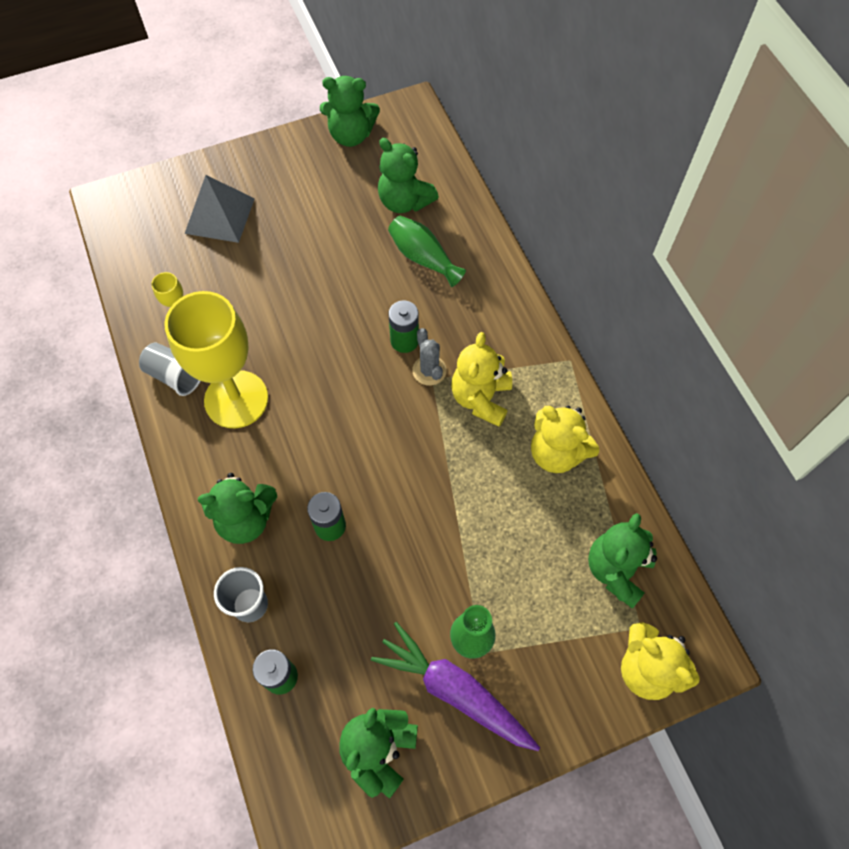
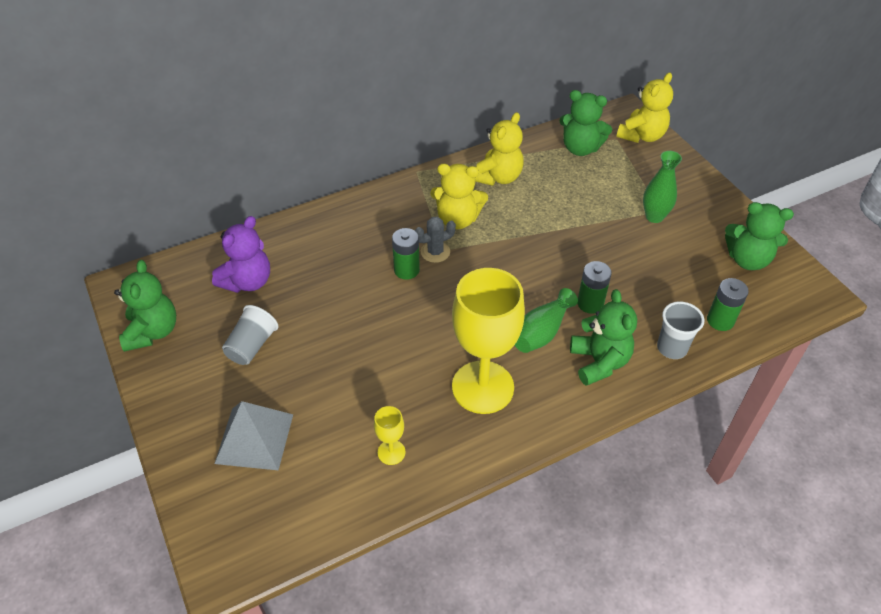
camera: 95 degrees left, 15 degrees down
grey cup [139,343,201,396] -> grey cup moved to [222,305,278,365]
purple carrot [371,622,540,751] -> none
green teddy bear [378,138,439,213] -> purple teddy bear [212,216,270,293]
green vase [388,216,466,287] -> green vase moved to [515,288,578,353]

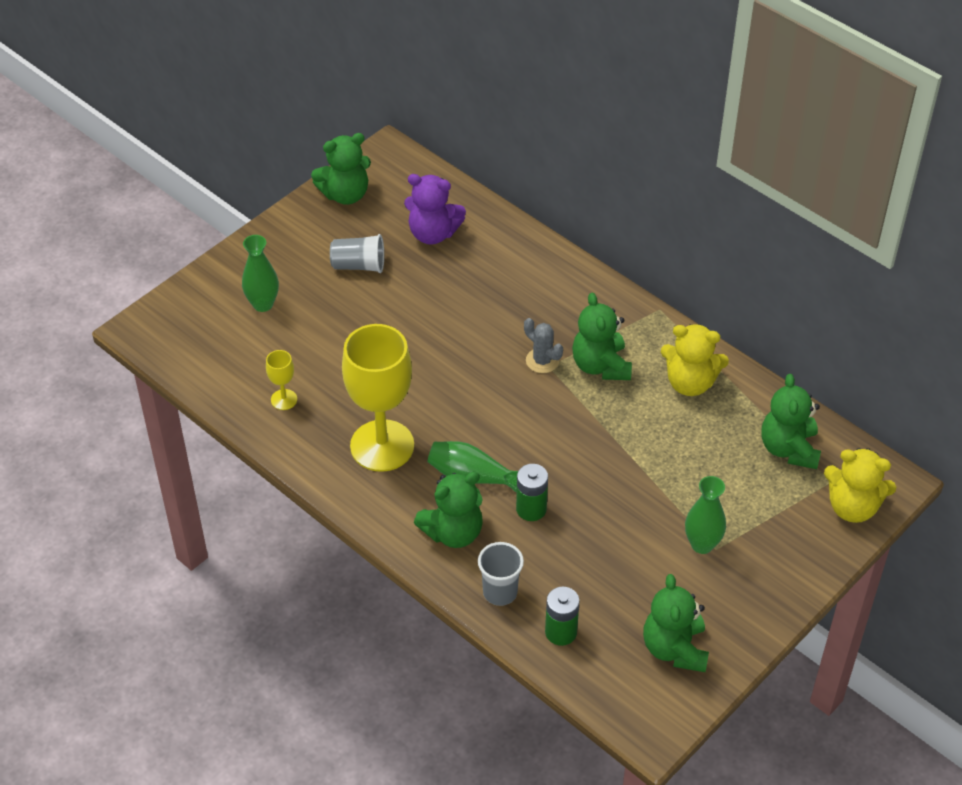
camera: 70 degrees right, 0 degrees up
grey pyramid [214,401,293,471] -> green vase [242,235,279,312]
green battery [392,228,420,280] -> none
yellow teddy bear [430,164,488,229] -> green teddy bear [572,293,632,380]

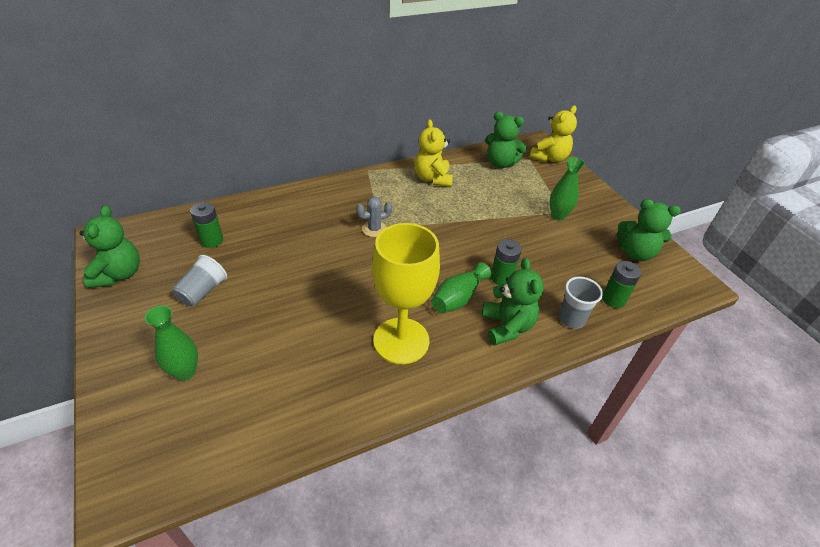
camera: 70 degrees left, 5 degrees down
yellow goblet [266,350,297,410] -> none
purple teddy bear [404,174,466,245] -> green battery [190,202,223,248]
green teddy bear [572,293,632,380] -> none
yellow teddy bear [661,324,729,396] -> yellow teddy bear turned 135 degrees clockwise [415,119,453,187]

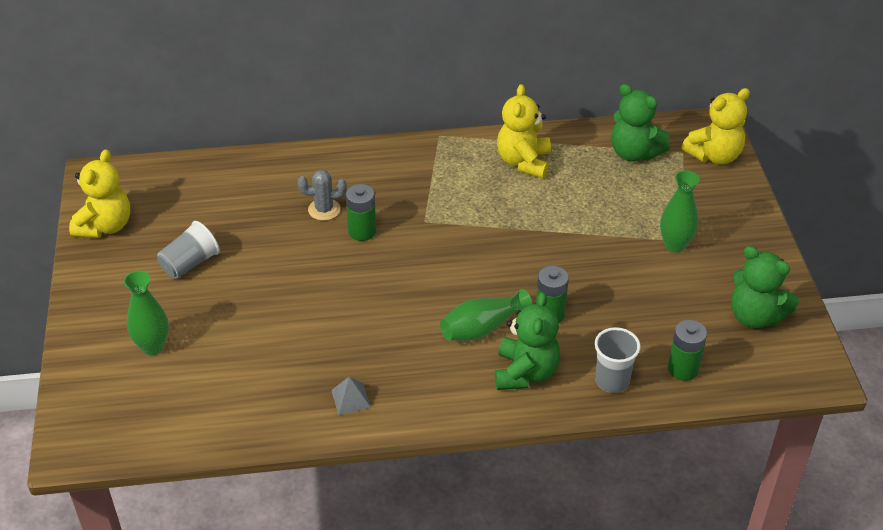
camera: 20 degrees right, 0 degrees up
green teddy bear [79,205,140,288] -> yellow teddy bear [69,149,130,238]
green battery [190,202,223,248] -> green battery moved to [346,184,376,241]
grey cactus [356,197,392,237] -> grey cactus moved to [297,170,347,221]
yellow goblet [372,223,440,364] -> none
none -> grey pyramid [331,377,371,415]

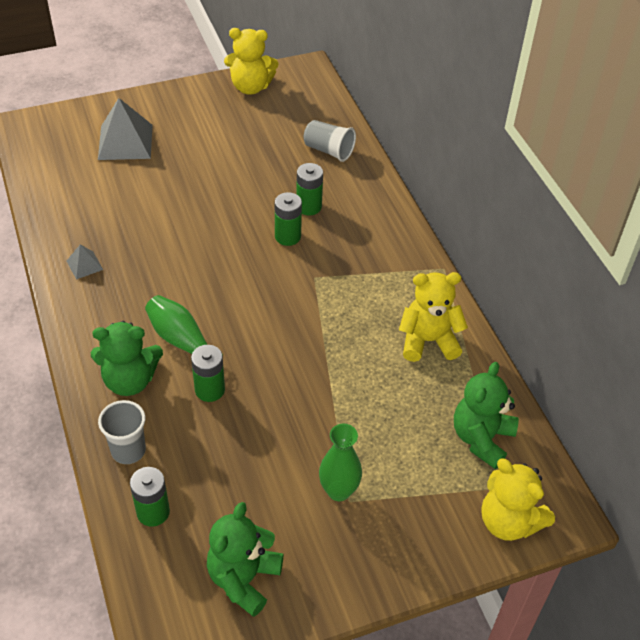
camera: 75 degrees right, 5 degrees up
green vase [124,271,169,355] -> grey pyramid [98,98,153,160]
grey cup [157,221,220,279] -> grey cup moved to [304,120,356,162]
grey cactus [297,170,347,221] -> green battery [296,163,323,216]

